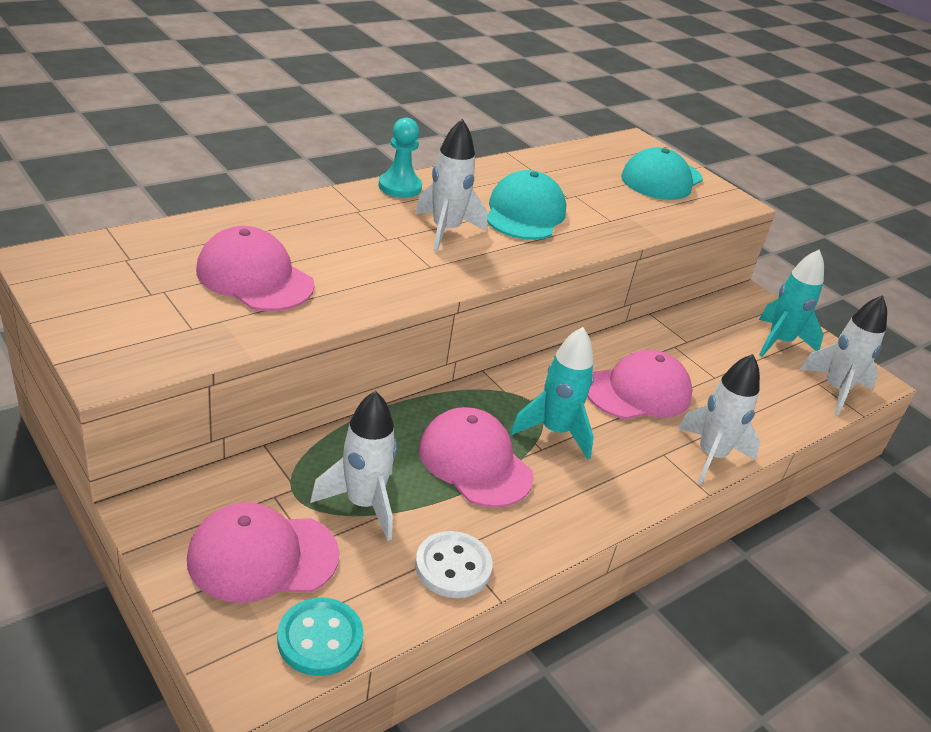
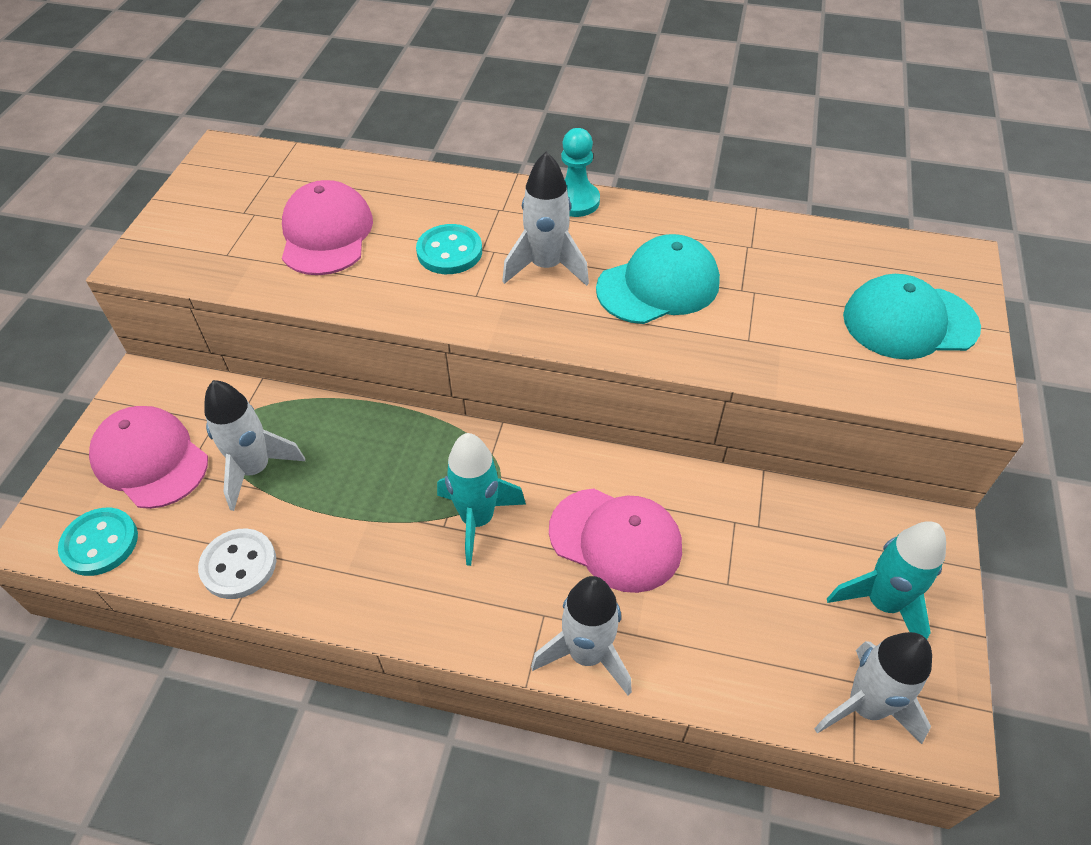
camera: 55 degrees right, 15 degrees up
pink cap [419,407,534,508] -> none
none -> turquoise button [416,224,482,274]

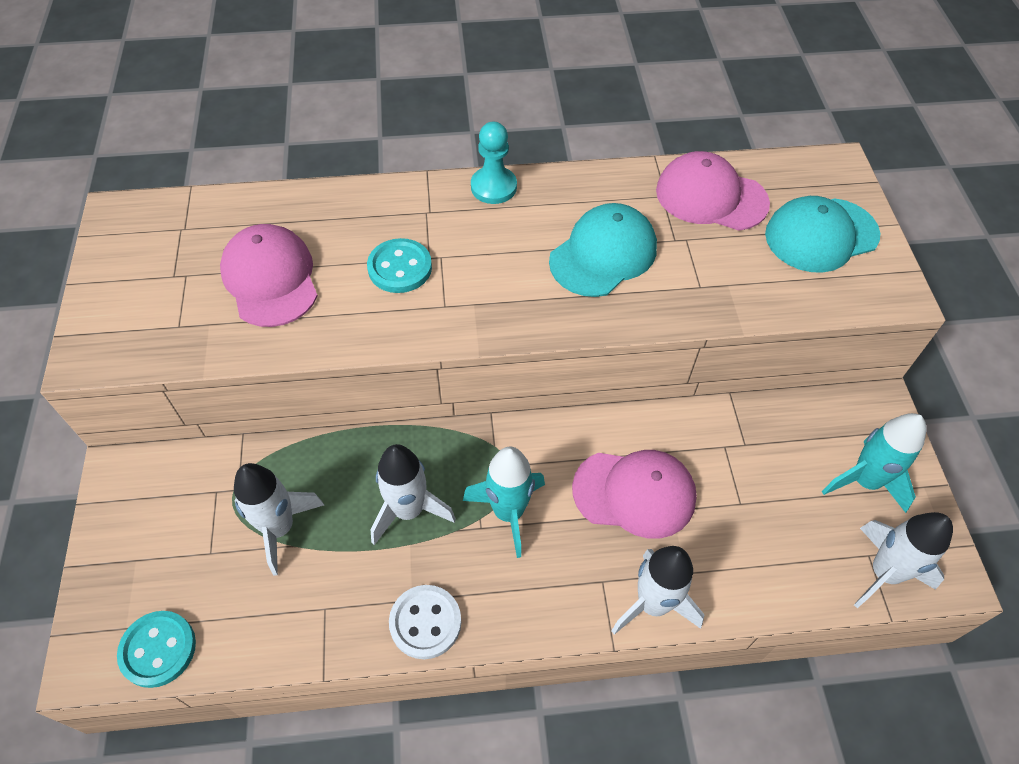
camera: 20 degrees left, 5 degrees up
pink cap [89,406,208,509] -> pink cap moved to [656,151,770,231]
white button [198,529,276,599] -> white button moved to [389,585,461,659]
white rocket [502,152,589,286] -> white rocket moved to [371,444,456,545]

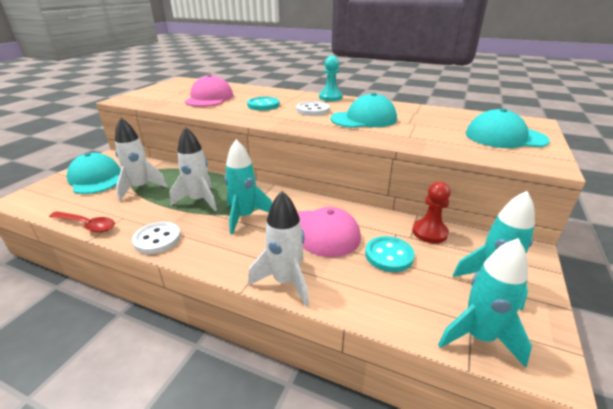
camera: 30 degrees right, 25 degrees down
turquoise button [117,611,196,688] -> turquoise button moved to [365,236,415,272]
pink cap [656,151,770,231] -> none
white rocket [854,512,953,608] -> turquoise rocket [438,238,532,368]
none -> red spoon [49,211,115,232]
none -> turquoise cap [67,153,121,194]
none -> white button [296,101,330,116]
none -> red pawn [412,181,451,243]

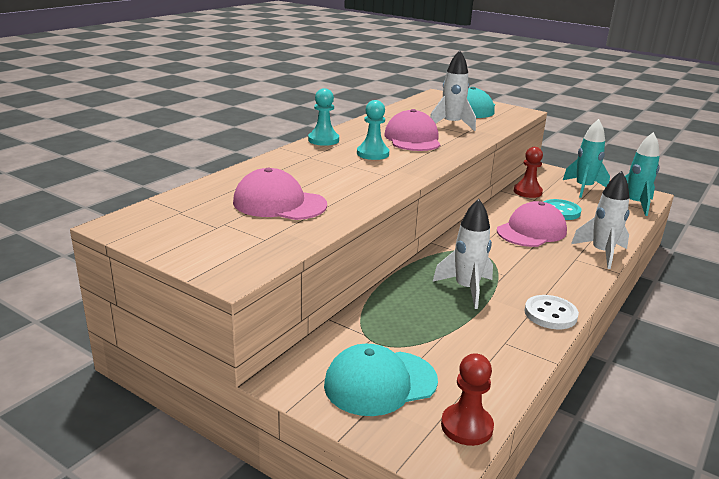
camera: 80 degrees left, 5 degrees down
red spoon [49,211,115,232] -> none
white rocket [115,118,168,201] -> white rocket moved to [430,50,476,131]
turquoise rocket [224,139,272,234] -> none
turquoise button [247,97,280,111] -> none
white button [296,101,330,116] -> turquoise pawn [357,100,389,160]
turquoise cap [330,93,397,128] -> pink cap [384,109,441,151]
none -> red pawn [441,353,494,446]

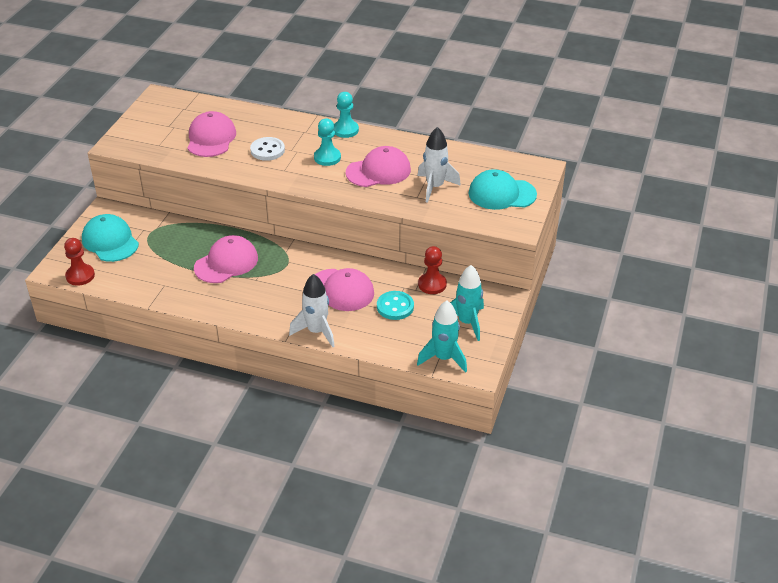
camera: 75 degrees right, 15 degrees up
white rocket [432,199,493,309] -> pink cap [194,235,258,283]
white button [524,295,579,329] -> white button moved to [250,137,285,161]

